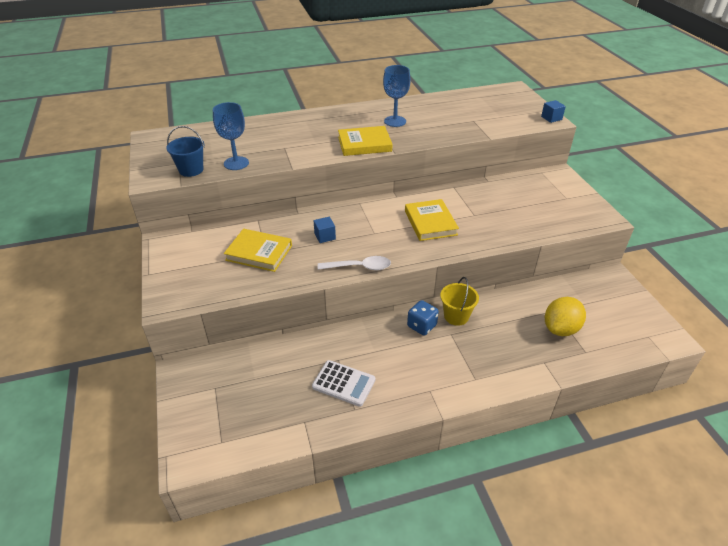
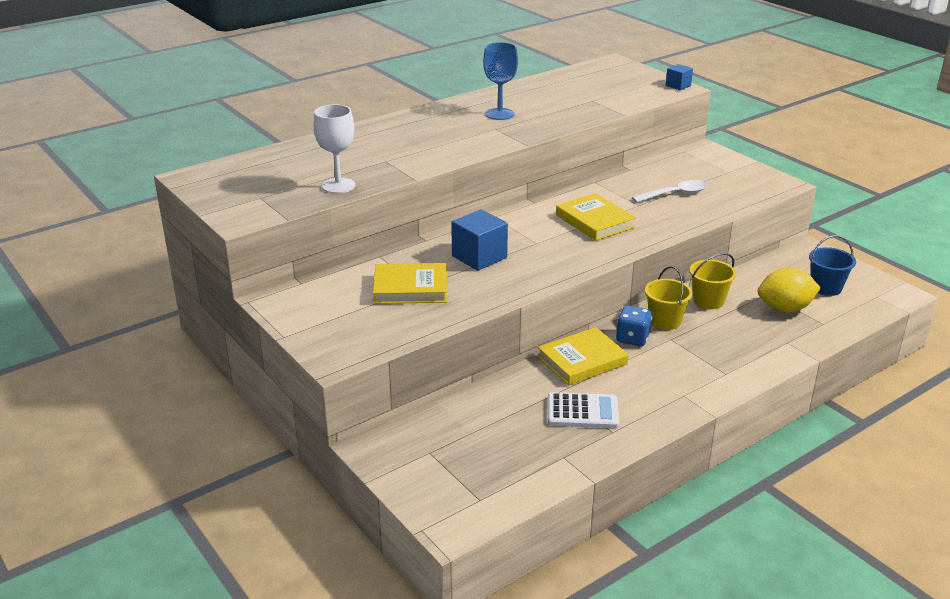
camera: 20 degrees left, 10 degrees down
blue bucket [166,126,204,177] -> blue bucket moved to [809,235,856,296]
blue goblet [213,102,249,170] -> white goblet [314,104,355,194]
blue cube [313,217,336,243] -> blue cube [451,209,508,271], size x1.77
white spoon [318,256,391,270] -> white spoon moved to [632,180,707,202]
yellow book [338,126,393,156] -> yellow book moved to [537,327,628,386]
yellow lemon [545,297,586,336] -> yellow lemon turned 60 degrees clockwise [758,267,821,312]
none -> yellow bucket [690,253,737,309]

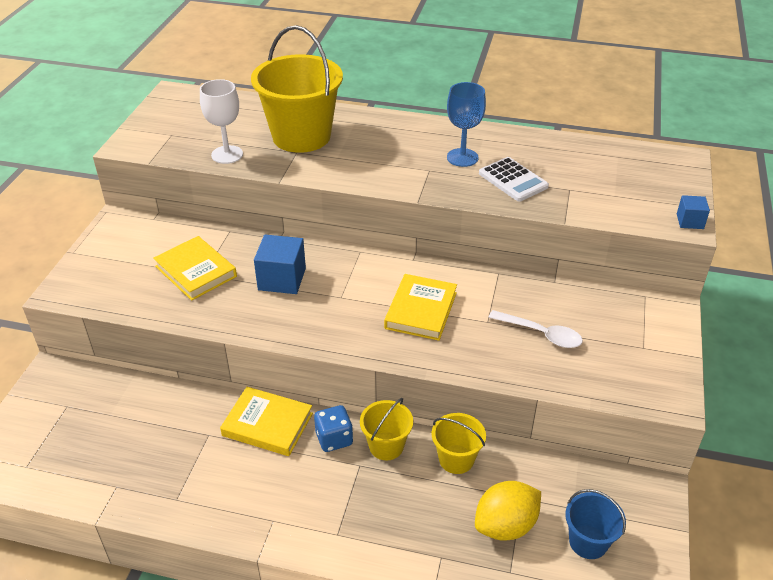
camera: 50 degrees right, 10 degrees up
white calculator [548,392,619,428] -> white calculator moved to [479,157,549,202]
yellow lemon [758,267,821,312] -> yellow lemon turned 75 degrees counterclockwise [475,481,541,541]
none -> yellow bucket [251,25,343,153]

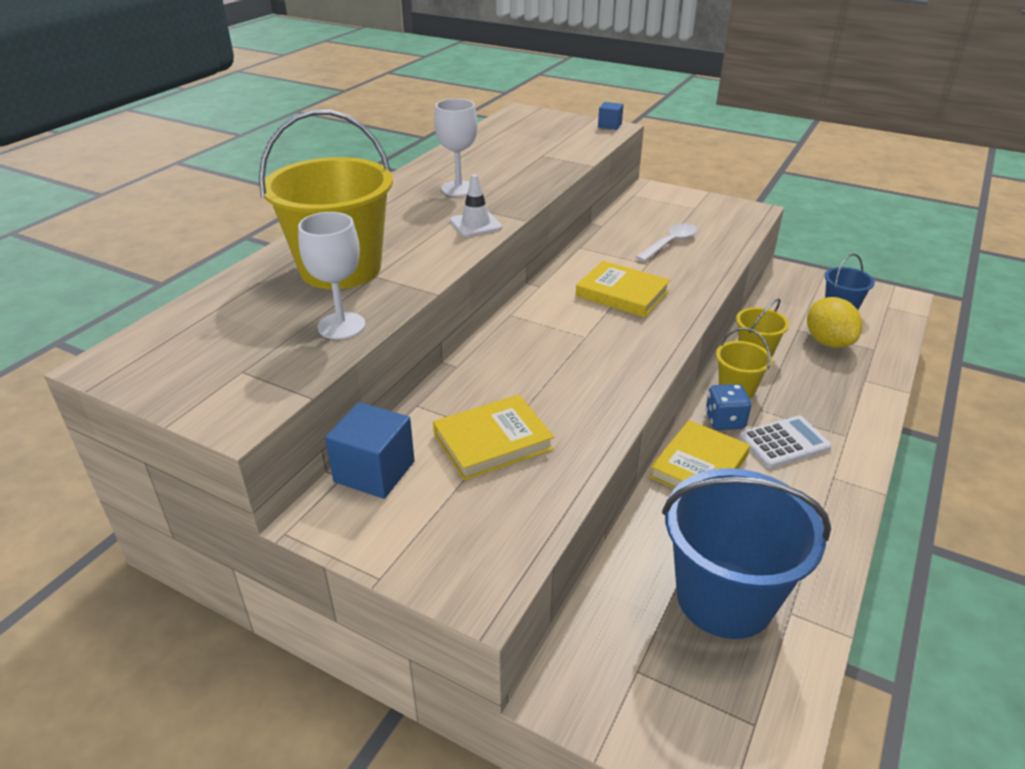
camera: 75 degrees left, 5 degrees down
blue cube [254,235,306,294] -> blue cube moved to [325,402,415,499]
blue goblet [447,82,486,167] -> white goblet [434,99,478,196]
white calculator [479,157,549,202] -> white calculator moved to [739,416,832,468]
none -> white traffic cone [450,174,502,237]
none -> blue bucket [662,468,831,639]

